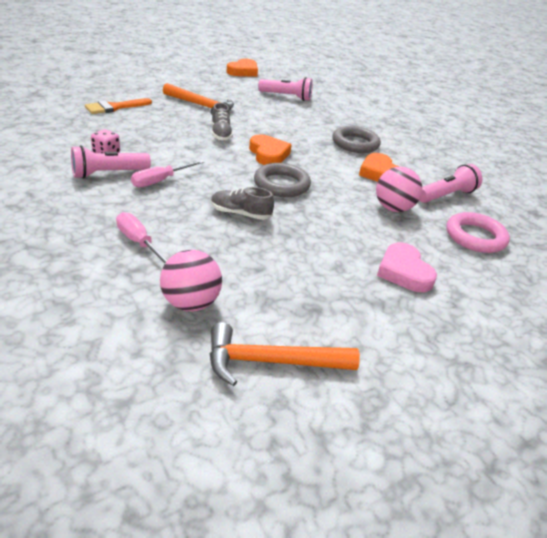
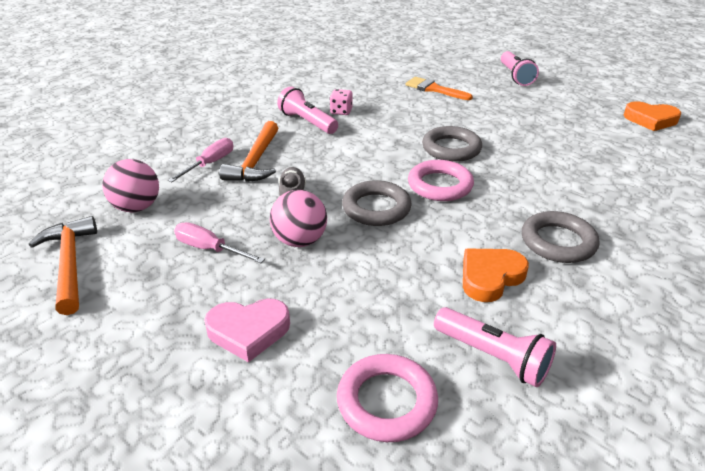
camera: 75 degrees right, 0 degrees up
pink screwdriver [131,160,204,187] -> pink screwdriver moved to [174,222,265,263]
orange hammer [163,83,234,115] -> orange hammer moved to [219,121,278,182]
grey shoe [212,103,233,141] -> grey ring [422,126,482,162]
orange heart [249,134,292,165] -> pink ring [408,160,474,201]
pink flashlight [258,77,313,101] -> pink flashlight moved to [501,51,539,86]
pink ball [376,167,422,212] -> pink ball moved to [270,190,327,247]
pink heart [377,242,437,292] -> pink heart turned 150 degrees counterclockwise [204,298,290,362]

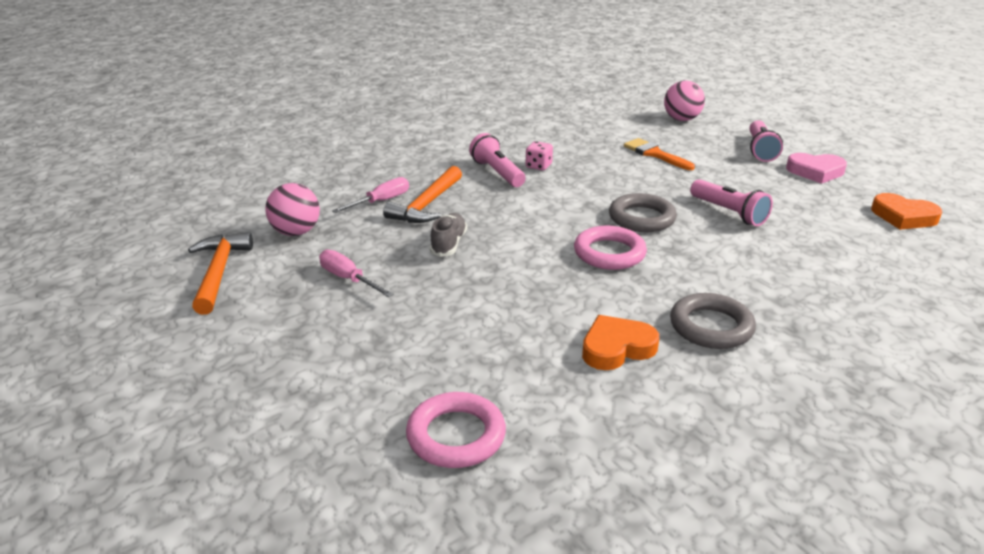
camera: 15 degrees right, 5 degrees down
pink heart [204,298,290,362] -> pink heart moved to [786,153,847,184]
pink ball [270,190,327,247] -> pink ball moved to [664,81,705,121]
grey ring [342,180,412,226] -> none
pink flashlight [434,307,556,387] -> pink flashlight moved to [690,179,773,226]

